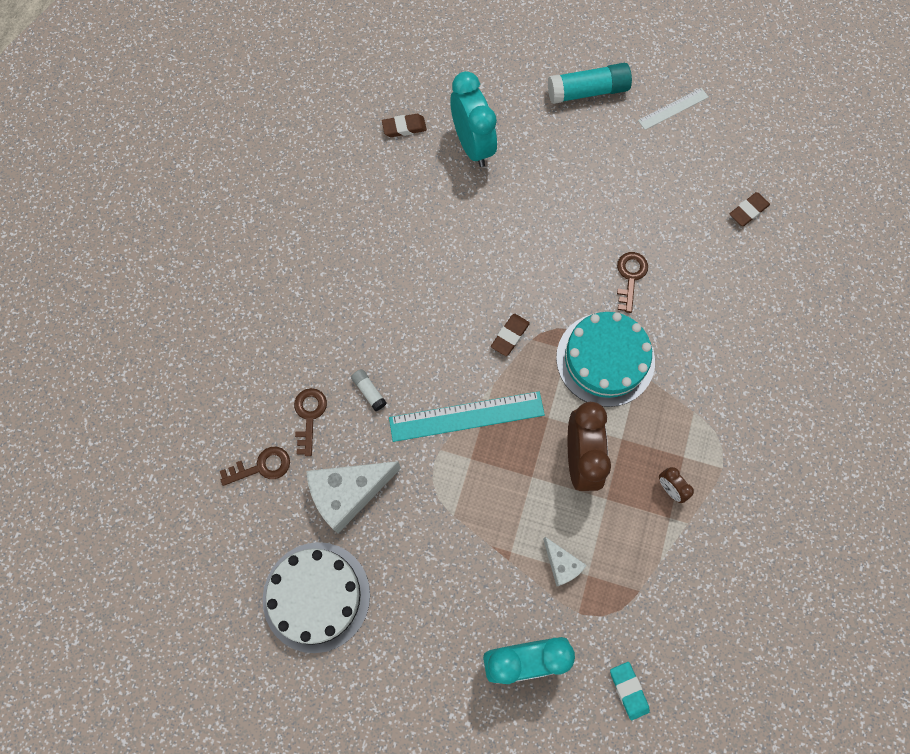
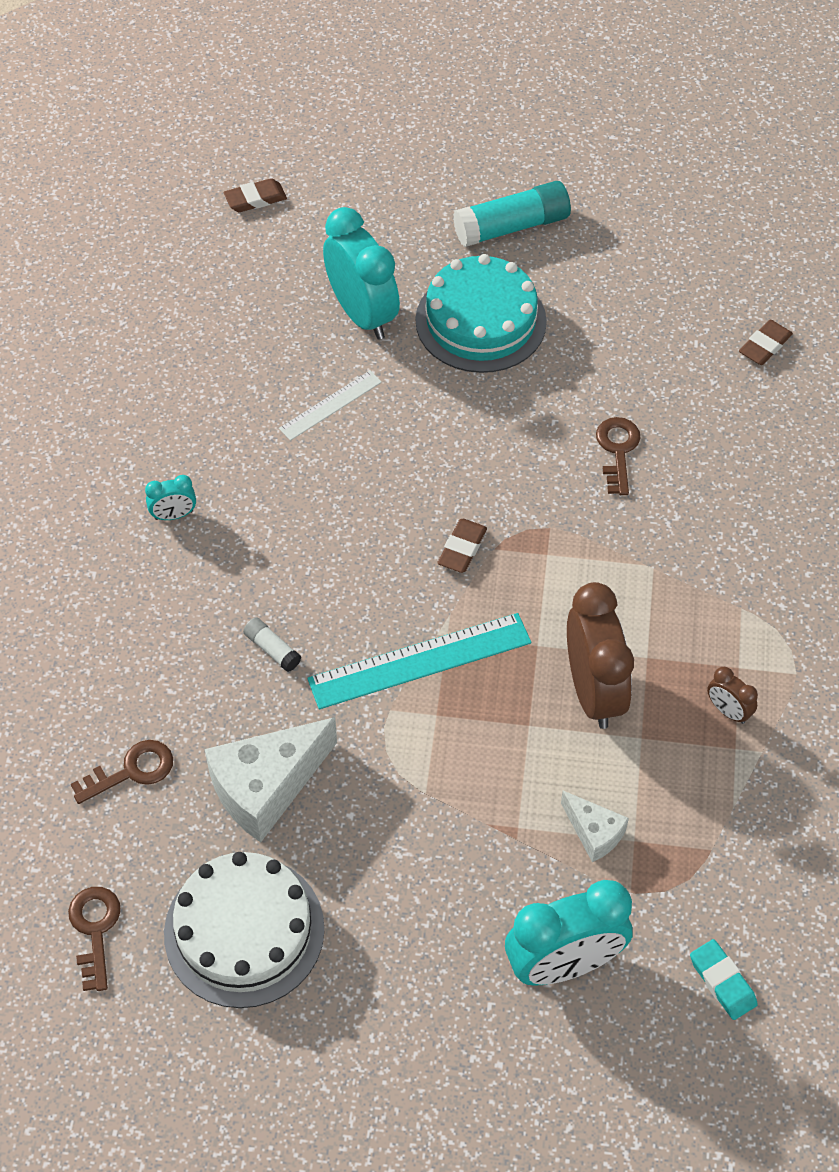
camera: 10 degrees left, 15 degrees down
brown key [294,388,327,456] -> brown key moved to [68,887,121,991]
brown eraser [382,114,427,137] -> brown eraser moved to [224,178,287,212]
turquoise cake [556,312,655,407] -> turquoise cake moved to [415,254,547,373]
white ruler [638,88,708,130] -> white ruler moved to [279,371,382,441]
none -> turquoise clock [145,475,196,520]

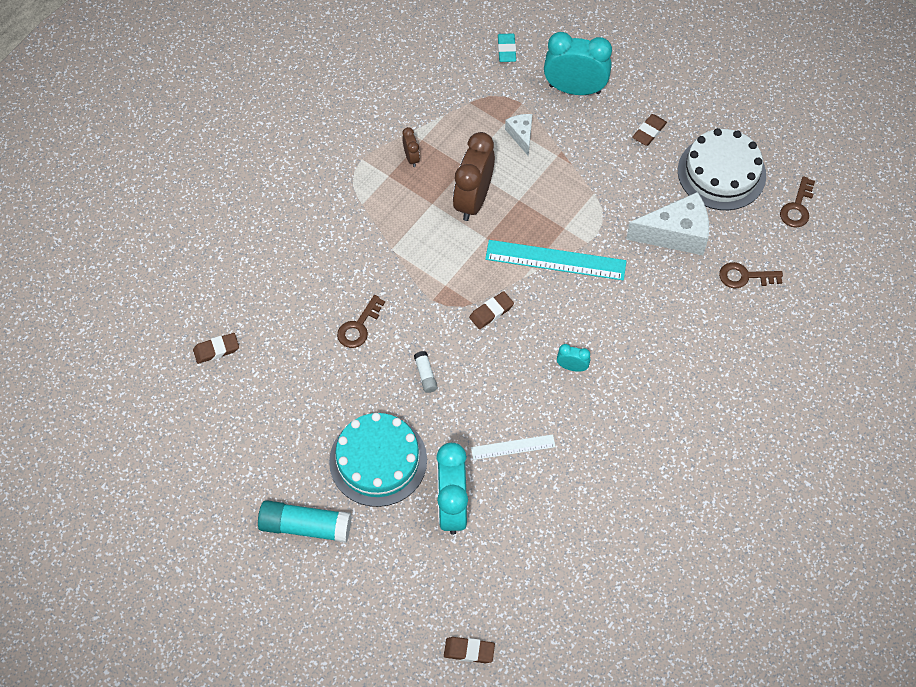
camera: 150 degrees left, 5 degrees up
turquoise clock [145,475,196,520] -> turquoise clock moved to [557,344,590,372]
white glue stick [243,617,301,672] -> white glue stick moved to [414,351,438,393]
none -> brown eraser [632,114,667,146]

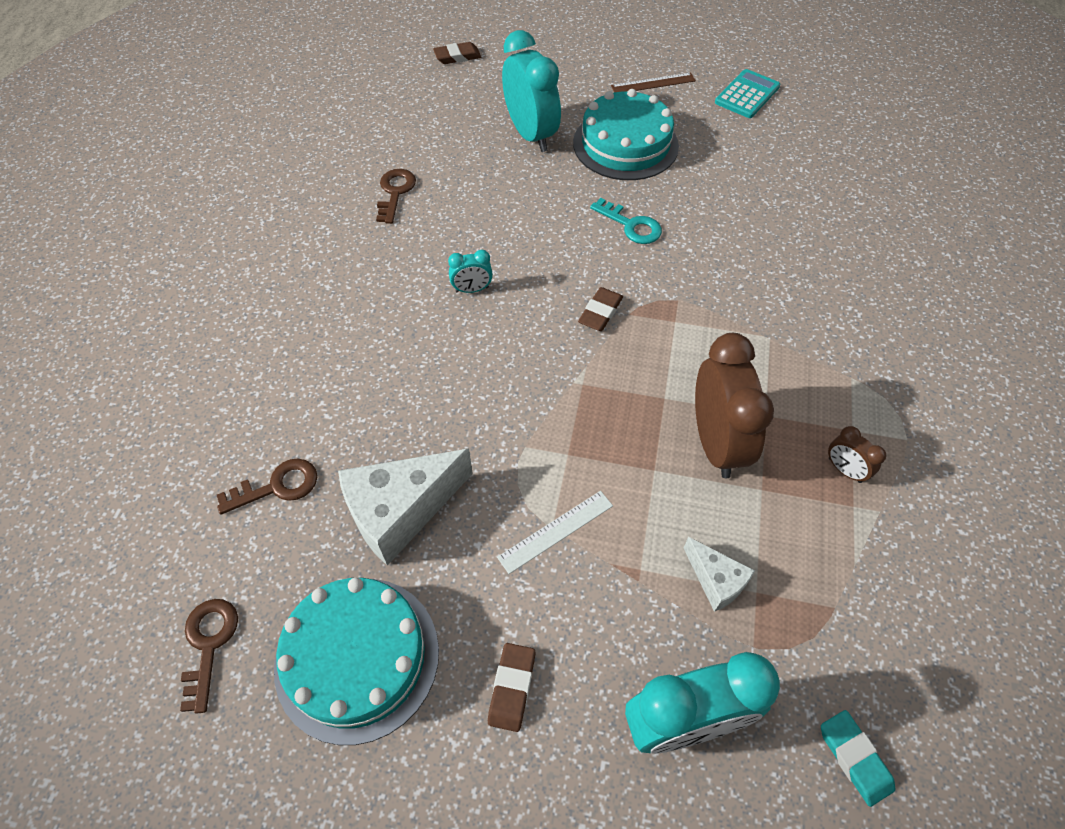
camera: 155 degrees right, 5 degrees down
brown eraser [193,333,239,364] -> none
turquoise glue stick [258,500,351,543] -> brown ruler [611,73,696,92]
brown key [337,295,385,348] -> brown key moved to [376,169,416,224]
white glue stick [414,351,438,393] -> turquoise key [590,198,662,244]
white ruler [471,434,556,460] -> white ruler moved to [497,491,613,574]
turquoise ruler [485,240,626,280] -> none
white cake [678,128,766,210] -> turquoise cake [274,578,439,745]
none -> turquoise calculator [715,69,780,118]

